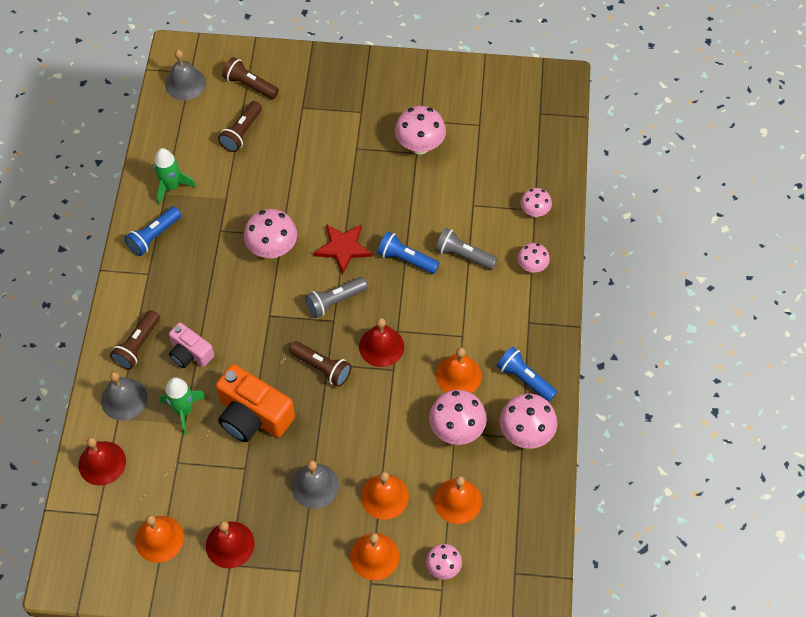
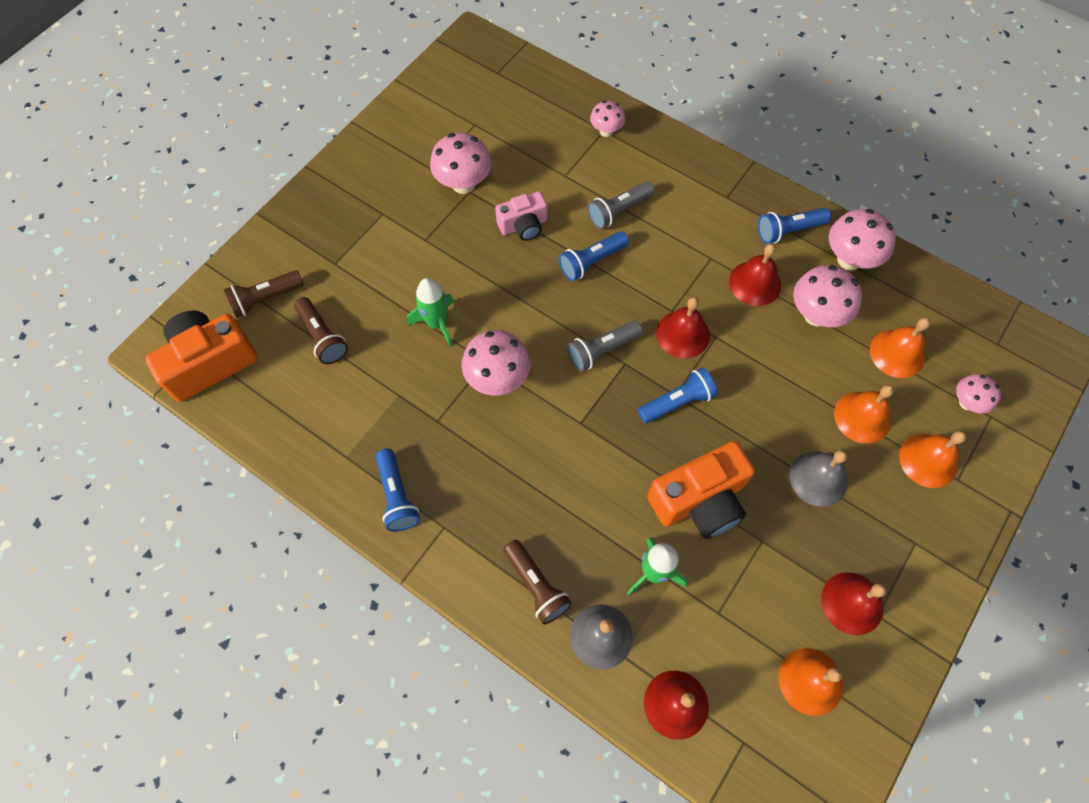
camera: 60 degrees left, 5 degrees up
green rocket [154,148,196,205] -> green rocket moved to [407,278,454,347]
grey bell [165,50,206,100] -> orange camera [145,311,258,402]
pink camera [169,323,214,368] -> pink camera moved to [495,191,548,241]
brown flashlight [289,341,352,387] -> blue flashlight [637,367,718,423]
grey flashlight [305,277,368,318] -> grey flashlight turned 60 degrees clockwise [567,320,643,372]
red star [314,224,372,275] -> none
orange bell [436,347,482,393] -> red bell [729,244,781,306]
pink mushroom [517,243,550,273] -> none

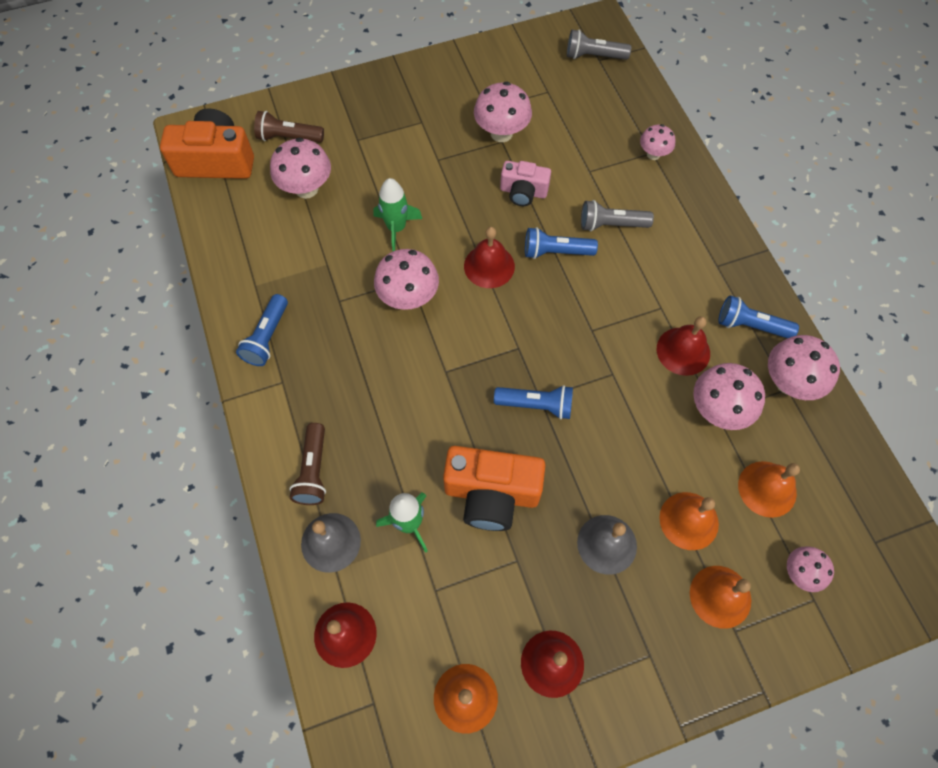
camera: 35 degrees right, 0 degrees up
brown flashlight [294,297,348,364] -> pink mushroom [270,138,331,199]
grey flashlight [567,320,643,372] -> grey flashlight moved to [567,29,631,60]
red bell [656,297,710,358] -> red bell moved to [464,227,515,288]

